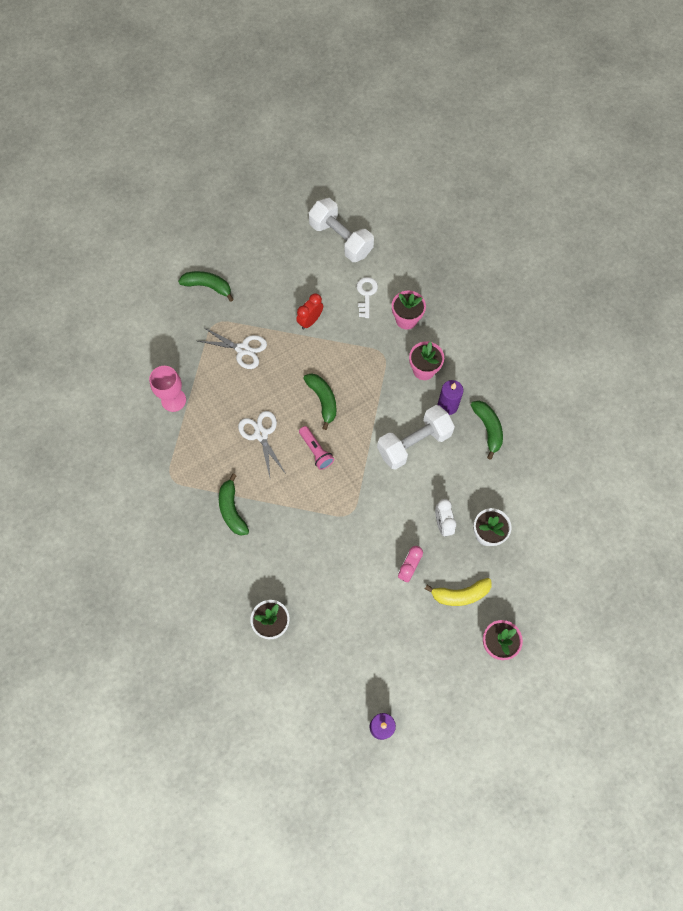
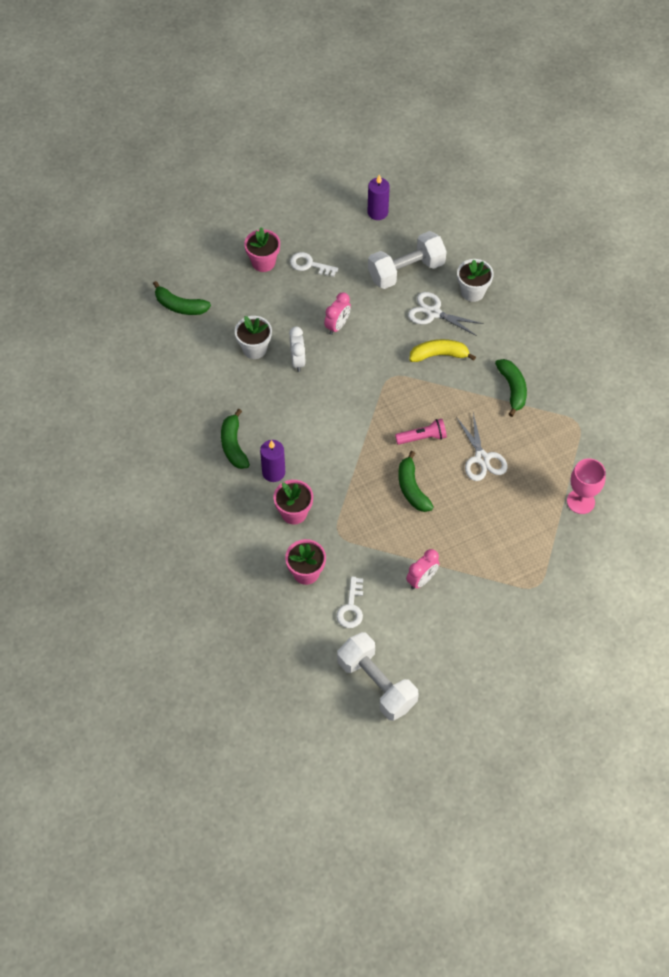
camera: 175 degrees left, 10 degrees down
green banana [178,271,234,302] -> green banana moved to [153,281,211,315]
white scissors [198,327,267,369] -> white scissors moved to [408,292,484,336]
red clock [296,293,323,330] -> pink clock [406,549,439,589]
pink flashlight [299,426,334,470] -> pink flashlight turned 105 degrees clockwise [395,419,447,445]
white dumbbell [377,405,455,470] -> white dumbbell moved to [368,231,447,289]
yellow banana [425,578,492,606] -> yellow banana moved to [409,339,476,362]
none -> white key [290,252,338,277]

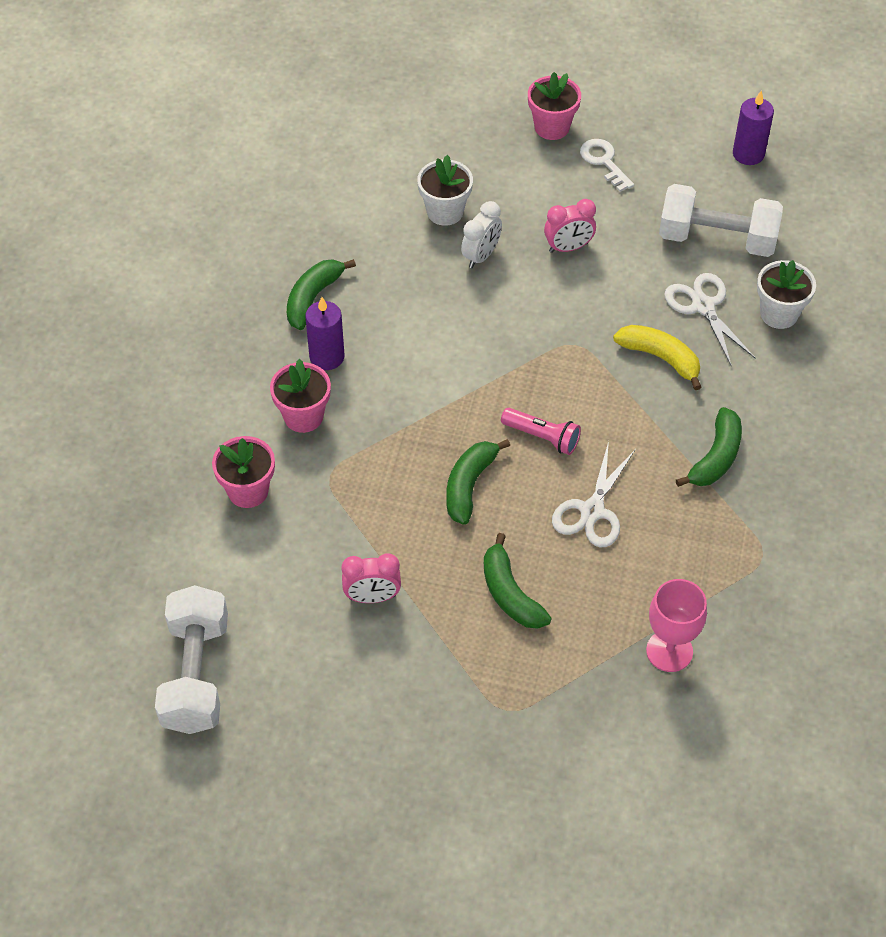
camera: 40 degrees right, 5 degrees down
green banana [153,281,211,315] -> green banana moved to [484,533,552,629]
white key [336,576,363,628] -> none

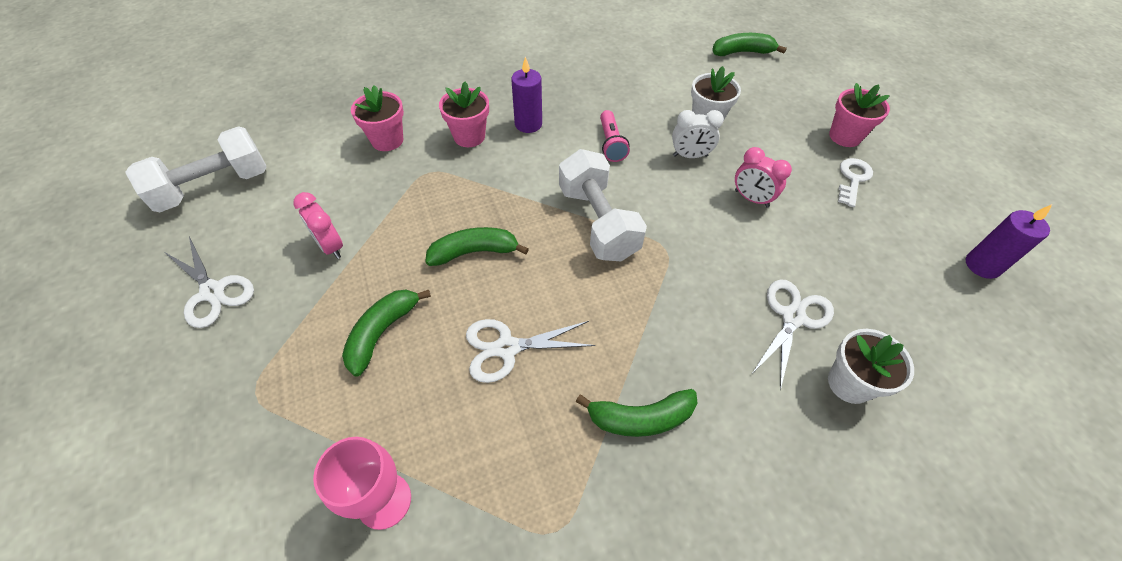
camera: 55 degrees right, 0 degrees up
green banana [287,259,356,330] -> green banana moved to [712,33,787,56]
pink flashlight [501,408,581,455] -> pink flashlight moved to [600,110,630,162]
yellow banana [613,325,701,390] -> none
white dumbbell [659,184,783,257] -> white dumbbell moved to [559,149,647,261]
none -> white scissors [163,237,254,328]

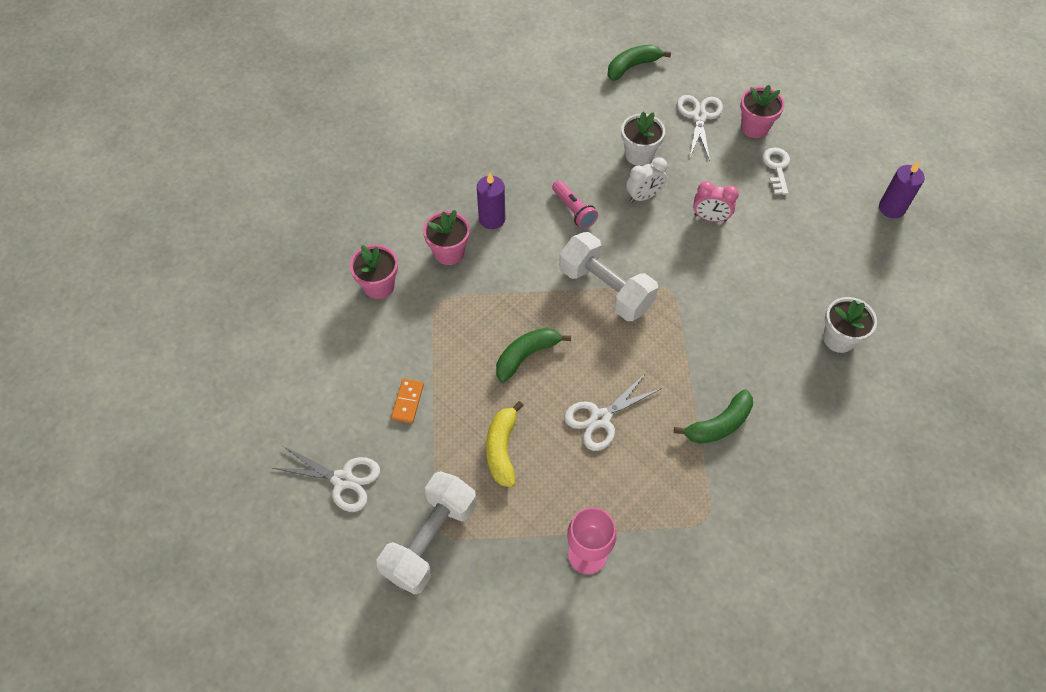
camera: 25 degrees left, 5 degrees up
white dumbbell [125,126,267,212] -> white dumbbell moved to [377,471,477,594]
pink clock [293,192,343,259] -> orange domino [391,379,424,423]
green banana [342,290,431,377] -> yellow banana [486,401,524,487]
white scissors [753,279,834,390] -> white scissors moved to [677,95,723,161]

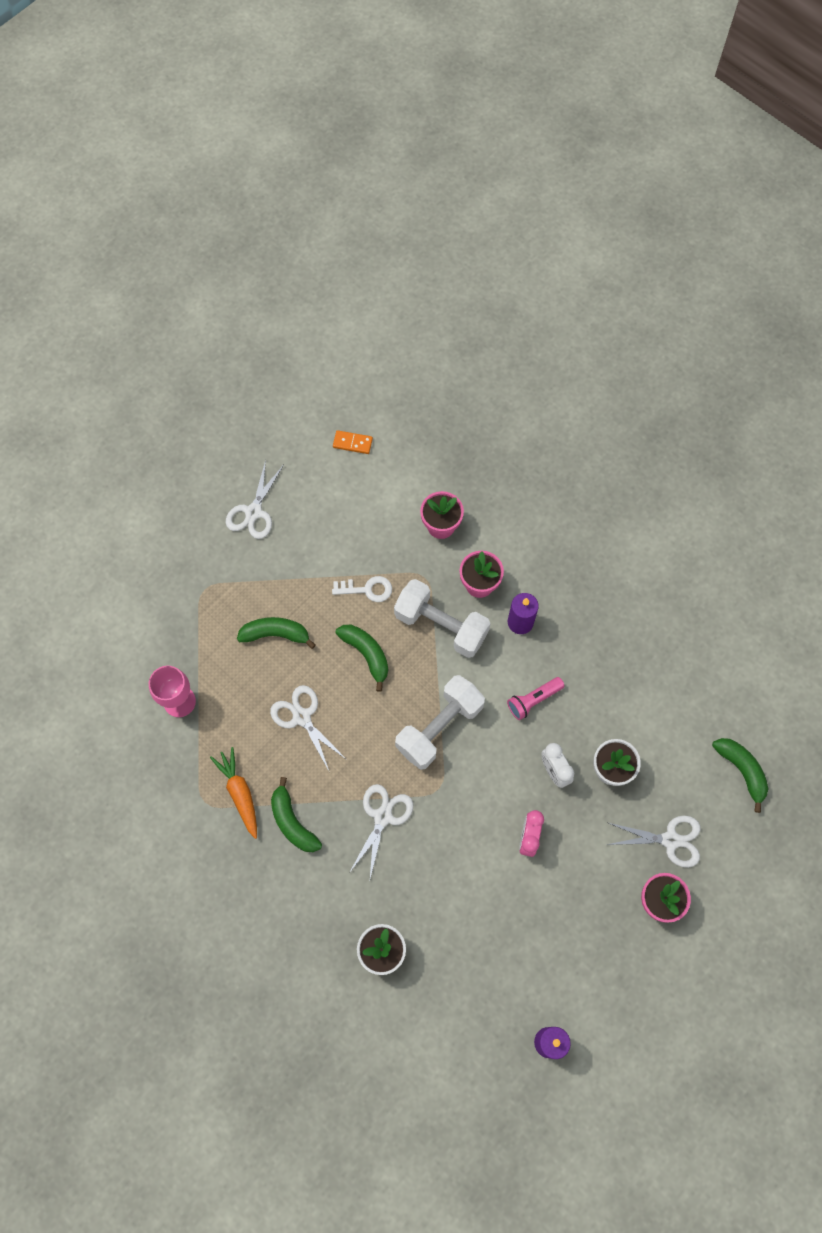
camera: 90 degrees right, 10 degrees up
white dumbbell [377,471,477,594] -> white dumbbell moved to [394,579,491,658]
orange domino [391,379,424,423] -> orange domino moved to [333,430,373,454]
yellow banana [486,401,524,487] -> green banana [237,617,316,649]
white key [762,148,790,195] -> white key moved to [332,576,392,602]
none -> orange carrot [210,747,257,839]
none -> white scissors [349,784,413,878]

